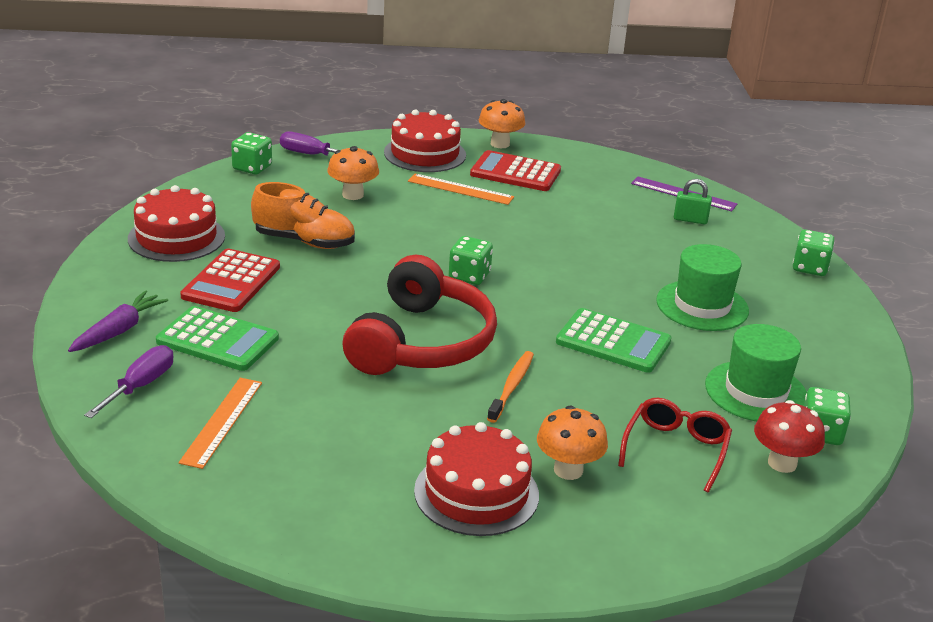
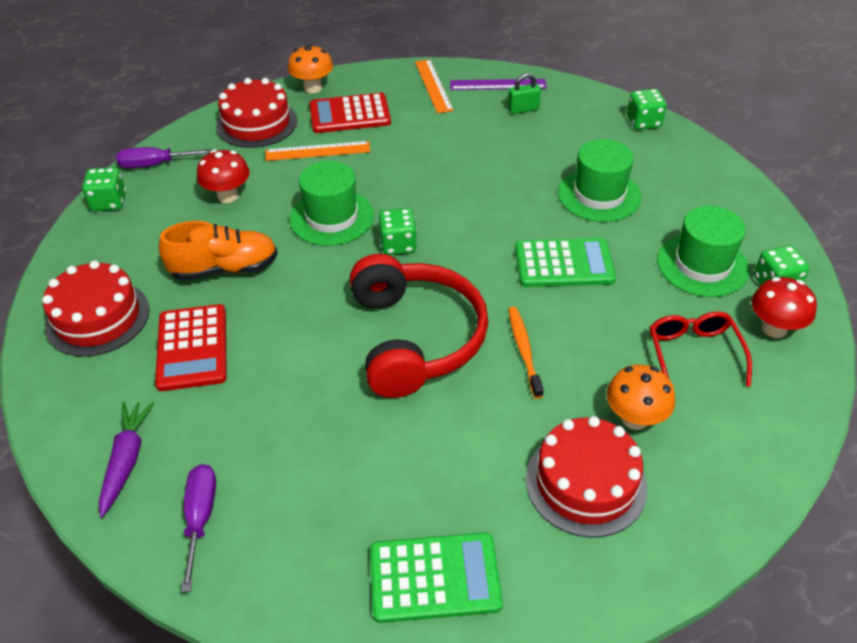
camera: 25 degrees left, 15 degrees up
green calculator [156,306,279,371] -> green calculator moved to [370,533,503,623]
orange ruler [179,378,262,469] -> orange ruler moved to [415,59,454,113]
orange mushroom [327,146,379,200] -> red mushroom [197,149,250,203]
none -> green hat [289,161,374,246]

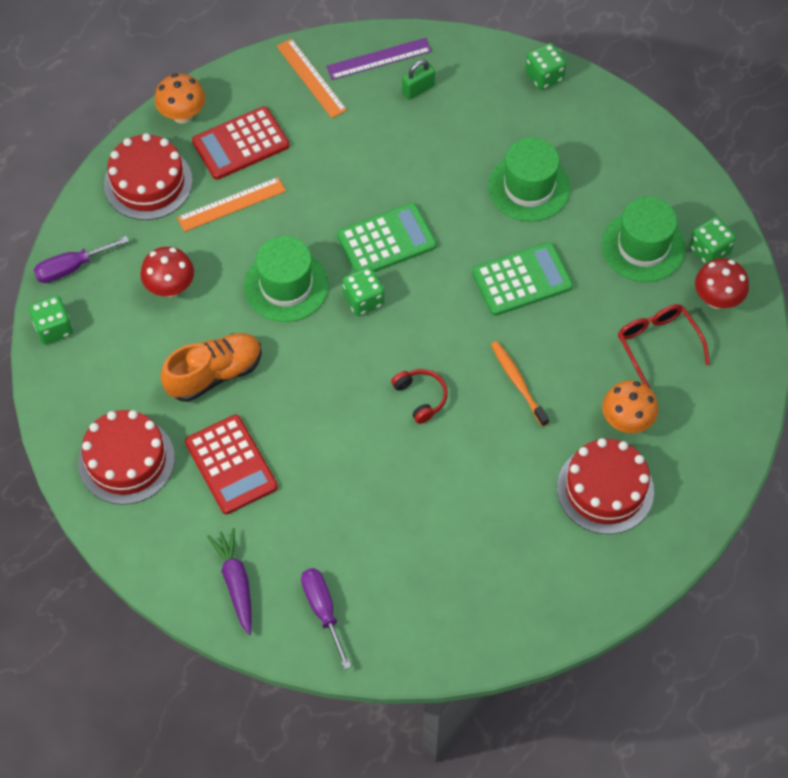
camera: 20 degrees left, 15 degrees up
red headphones [350,254,488,398] -> red headphones [391,369,448,424], size x0.40
green calculator [370,533,503,623] -> green calculator moved to [337,203,437,272]

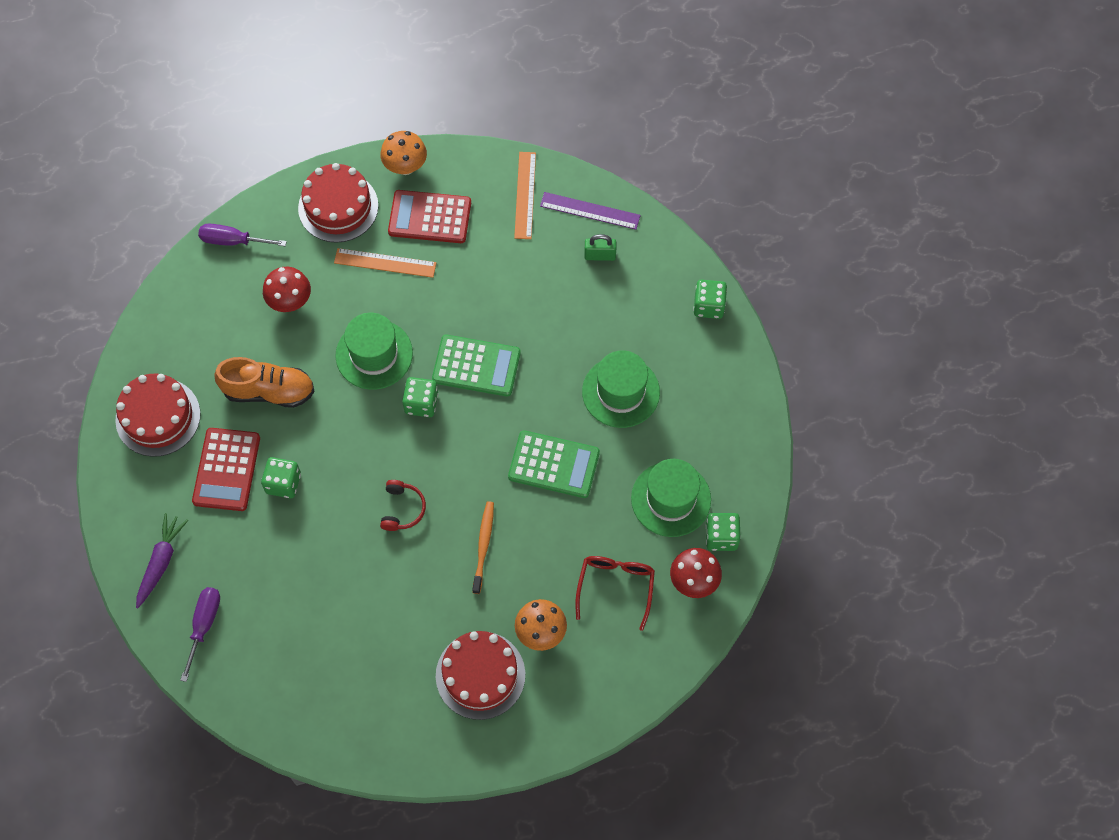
camera: 35 degrees right, 5 degrees up
green dice [29,295,73,345] -> green dice moved to [261,457,301,498]

